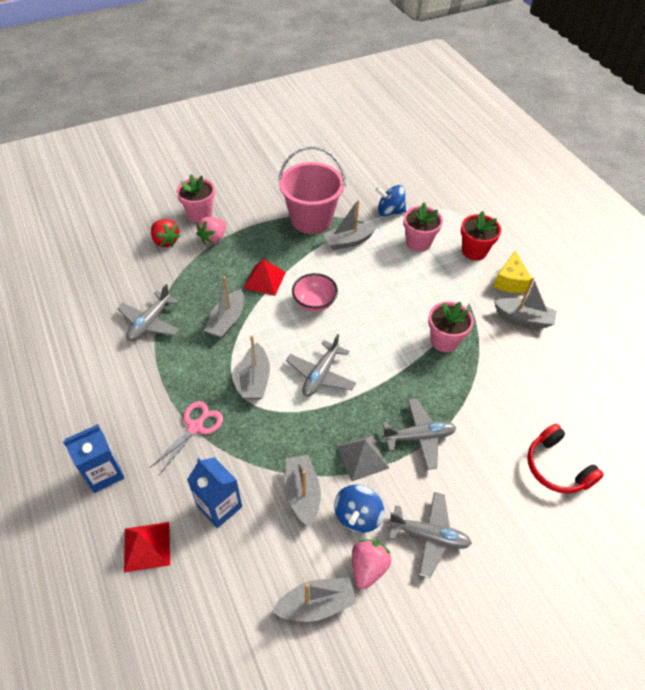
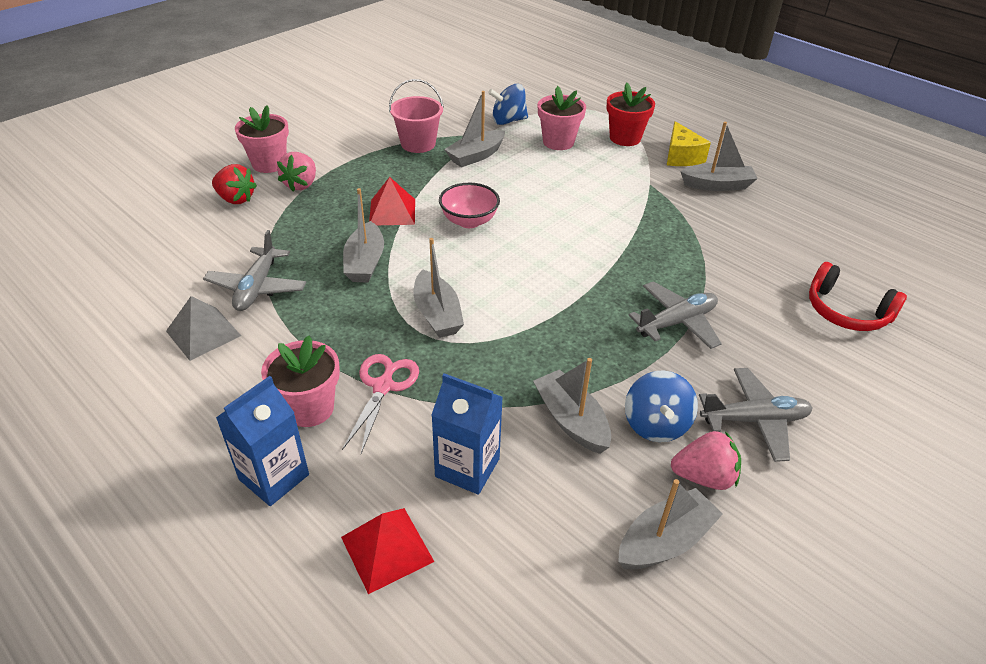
camera: 20 degrees left, 10 degrees down
pink bucket [278,146,345,234] -> pink bucket [389,79,444,153], size x0.64
grey plane [286,334,356,397] -> none
grey pyramid [337,434,389,481] -> grey pyramid moved to [166,296,241,361]
pink strawberry [352,540,392,589] -> pink strawberry turned 90 degrees clockwise [671,431,741,490]
pink flower pot [428,301,474,352] -> pink flower pot moved to [261,336,340,427]

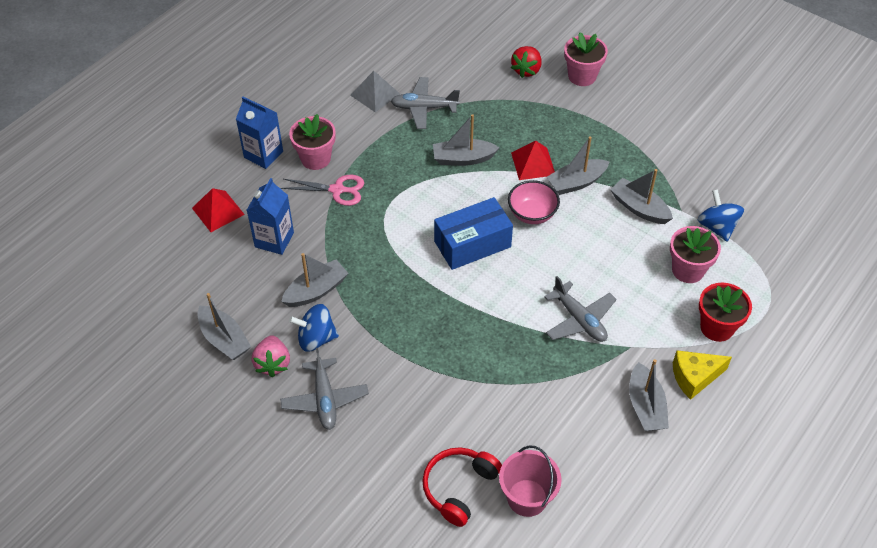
camera: 85 degrees right, 10 degrees up
pink strawberry [277,152,316,191] -> none
pink bucket [389,79,444,153] -> pink bucket moved to [499,445,562,517]
grey boat [414,238,464,338] -> grey boat moved to [547,136,610,195]
grey plane [628,281,722,349] -> grey plane moved to [544,276,617,342]
none -> blue box [434,197,513,270]

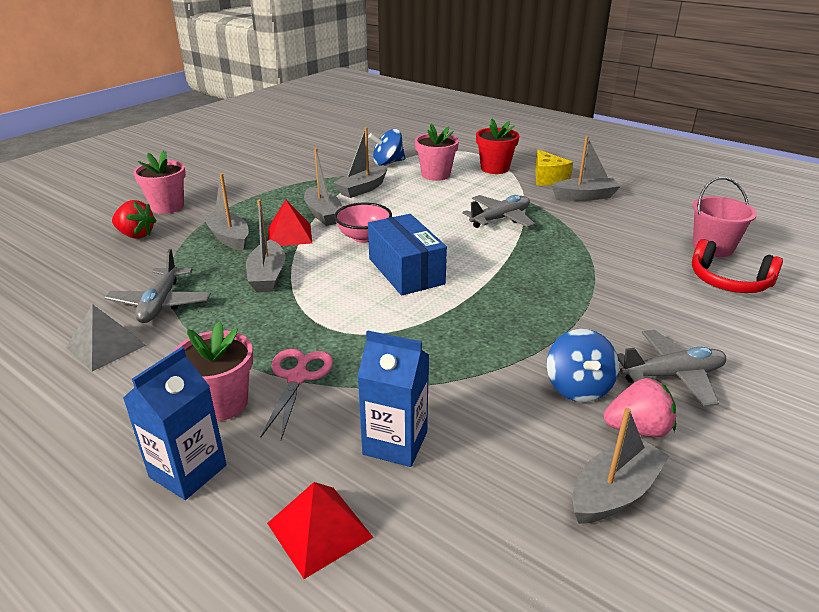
camera: 90 degrees left, 20 degrees down
grey boat [281,253,349,307] -> grey boat moved to [202,173,249,251]

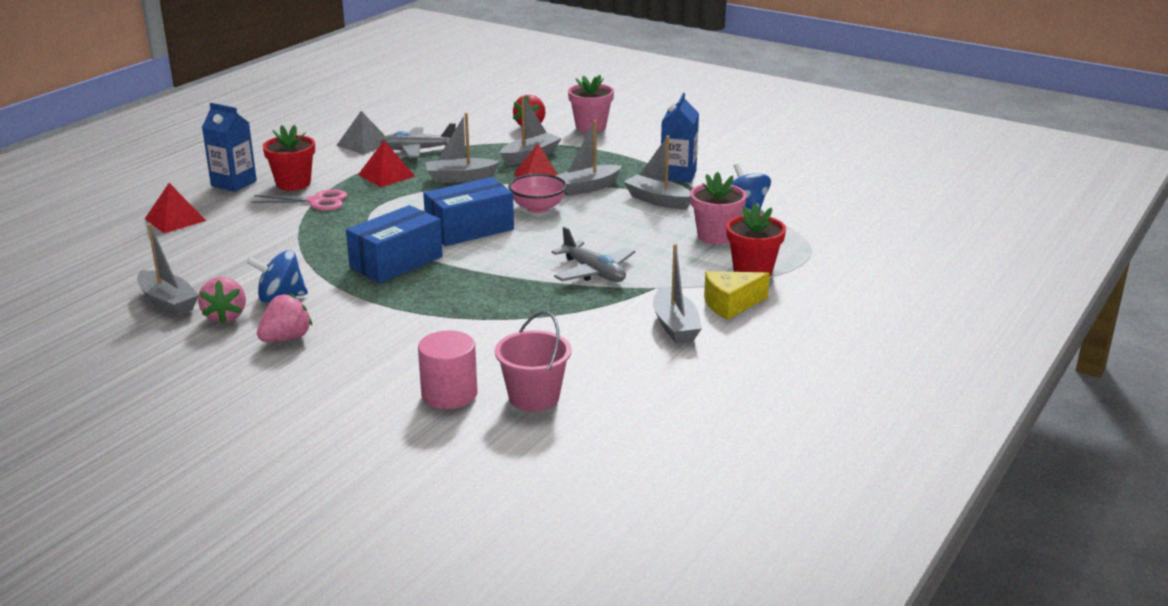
camera: 85 degrees right, 5 degrees down
pink flower pot [173,322,253,421] -> red flower pot [263,125,315,191]
blue carton [357,330,429,467] -> blue carton moved to [661,93,699,183]
grey plane [617,330,727,407] -> pink strawberry [257,293,312,342]
red headphones [692,239,783,293] -> pink cylinder [418,330,478,409]
none -> blue box [346,205,443,283]
none -> red pyramid [358,141,416,187]

